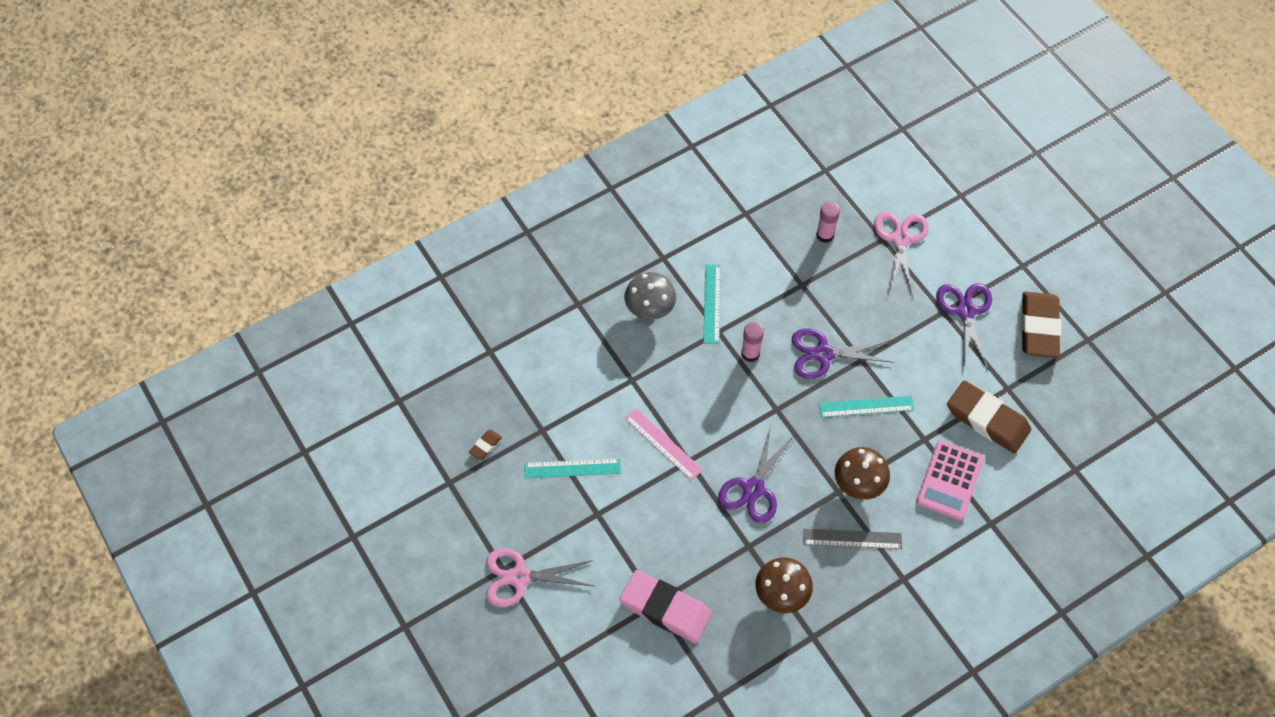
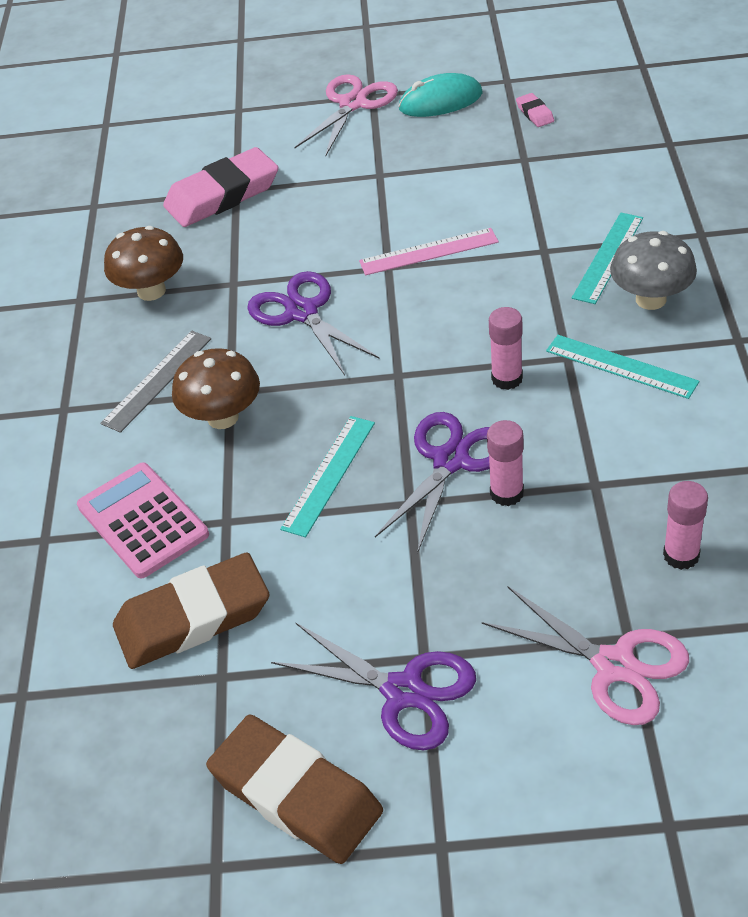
camera: 125 degrees right, 15 degrees down
brown eraser [469,430,502,460] -> pink eraser [516,93,554,127]
turquoise ruler [524,458,621,478] -> turquoise ruler moved to [572,212,643,304]
none -> turquoise mouse [398,73,483,117]
none -> pink glue stick [487,420,524,506]

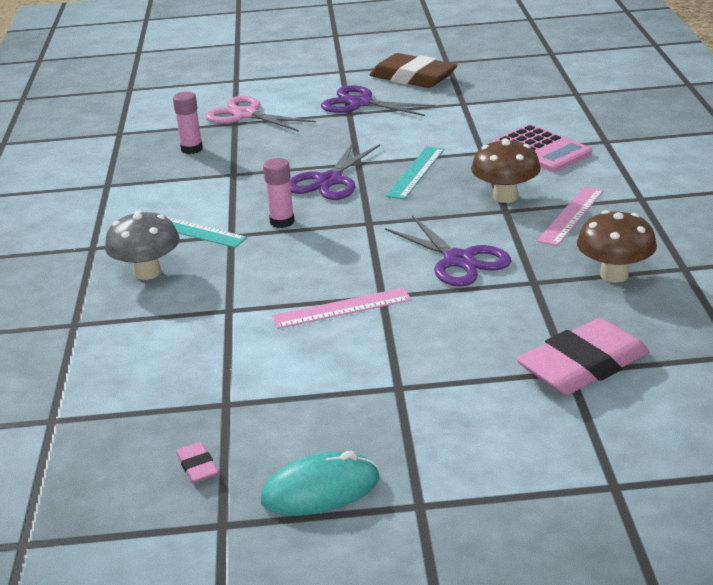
camera: 175 degrees right, 15 degrees down
grey ruler [100,331,211,433] -> pink ruler [537,186,604,246]
brown eraser [113,552,269,669] -> none
pink scissors [294,74,398,157] -> none
pink glue stick [487,420,524,506] -> none
turquoise ruler [572,212,643,304] -> none

